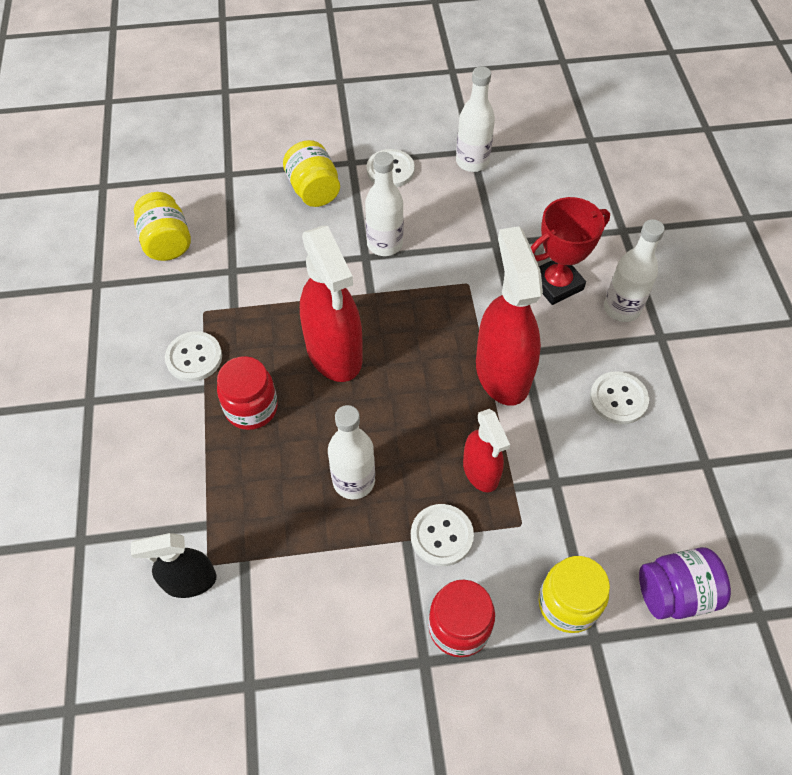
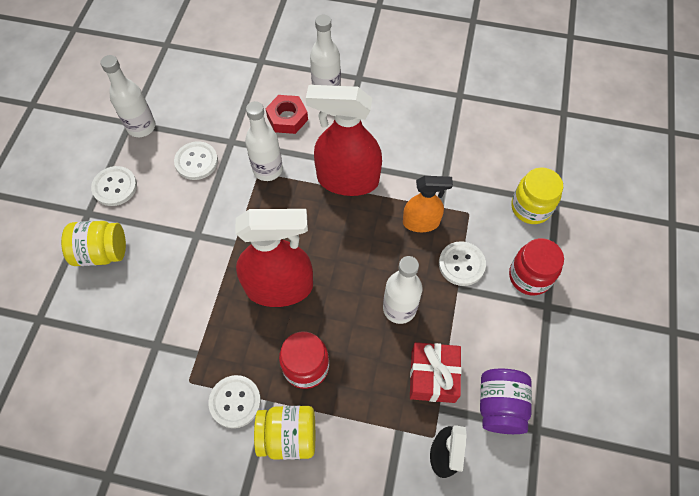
camera: 70 degrees left, 5 degrees up
yellow jar [134,192,191,261] -> yellow jar moved to [254,406,315,460]
white bottle [365,152,404,256] -> white bottle moved to [245,101,283,181]
red spray bottle [463,409,510,492] -> orange spray bottle [403,176,453,232]
red trophy [531,197,610,305] -> red nut [265,95,308,134]
white button [590,371,649,425] -> white button moved to [174,141,218,180]
purple jar [639,547,731,619] -> purple jar moved to [480,369,532,434]
none -> red gift [410,342,462,403]

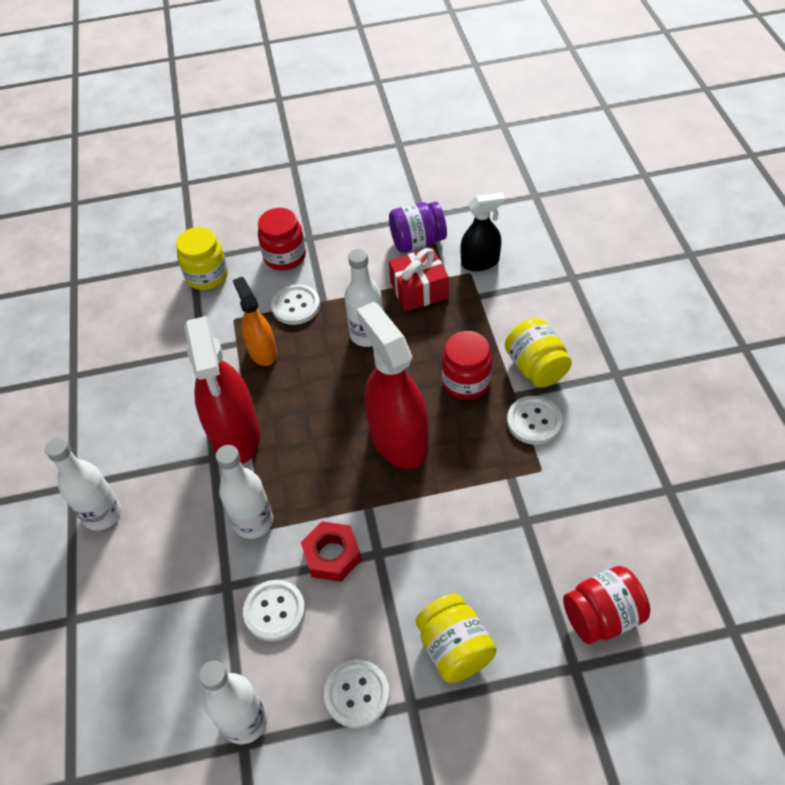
camera: 110 degrees left, 10 degrees down
red nut [265,95,308,134] -> red nut moved to [301,521,361,582]
none -> red jar [563,566,650,644]

